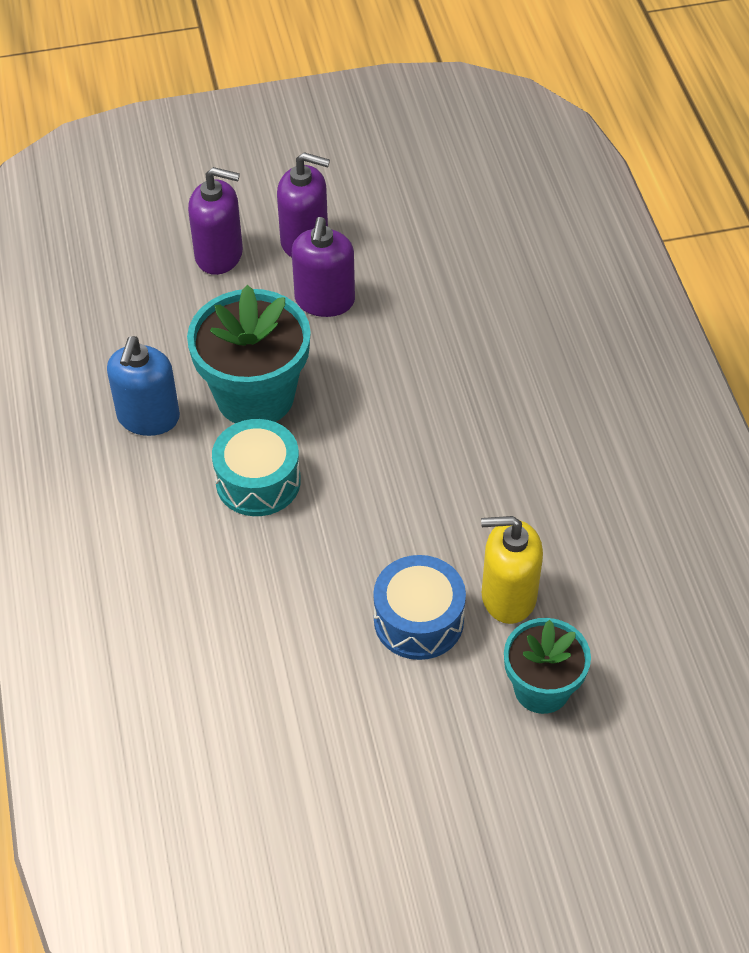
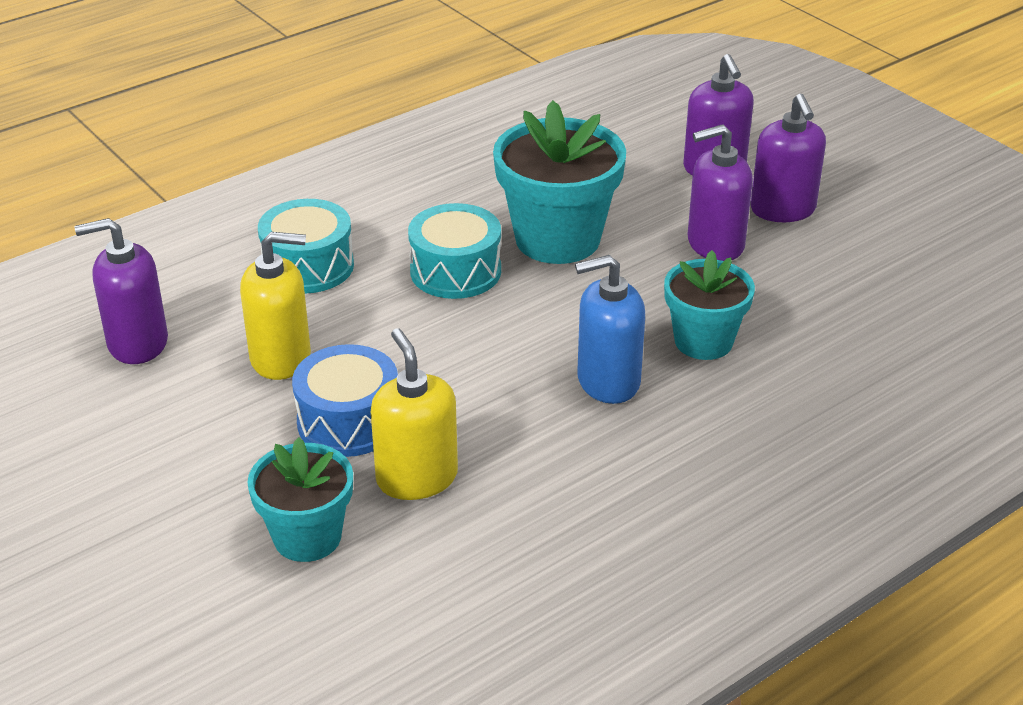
camera: 65 degrees right, 15 degrees down
blue soap dispenser [107,336,180,436] -> blue soap dispenser moved to [575,255,645,404]
none -> purple soap dispenser [75,218,168,364]
none -> yellow soap dispenser [240,232,311,380]
none -> turquoise drum [258,199,354,294]
none -> turquoise flower pot [664,250,755,360]

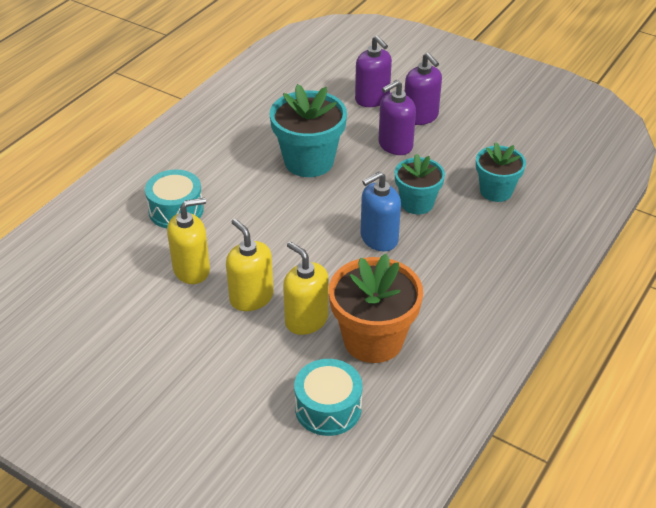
camera: 20 degrees left, 5 degrees up
purple soap dispenser [75,218,168,364] -> none
turquoise flower pot [247,437,353,562] -> turquoise flower pot moved to [476,142,526,202]
blue drum [292,344,398,457] -> yellow soap dispenser [226,219,274,311]
turquoise drum [408,203,501,299] -> turquoise drum moved to [294,359,362,436]
none -> orange flower pot [329,254,423,363]

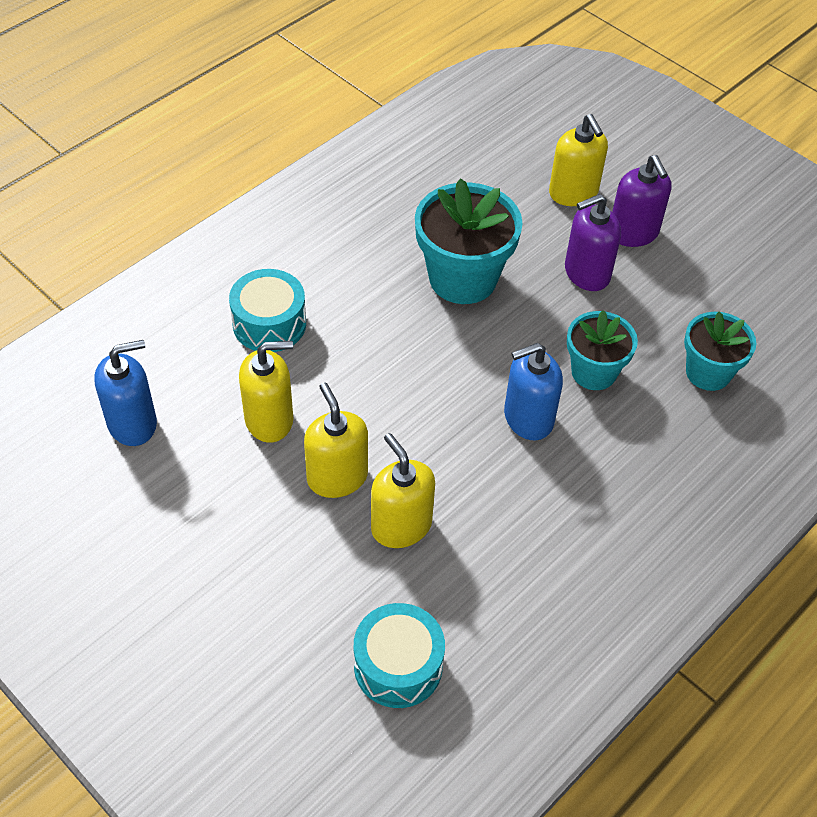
camera: 10 degrees right, 10 degrees up
orange flower pot [329,254,423,363] -> none
purple soap dispenser [355,35,392,107] -> yellow soap dispenser [549,114,608,206]
none -> blue soap dispenser [95,340,157,446]

